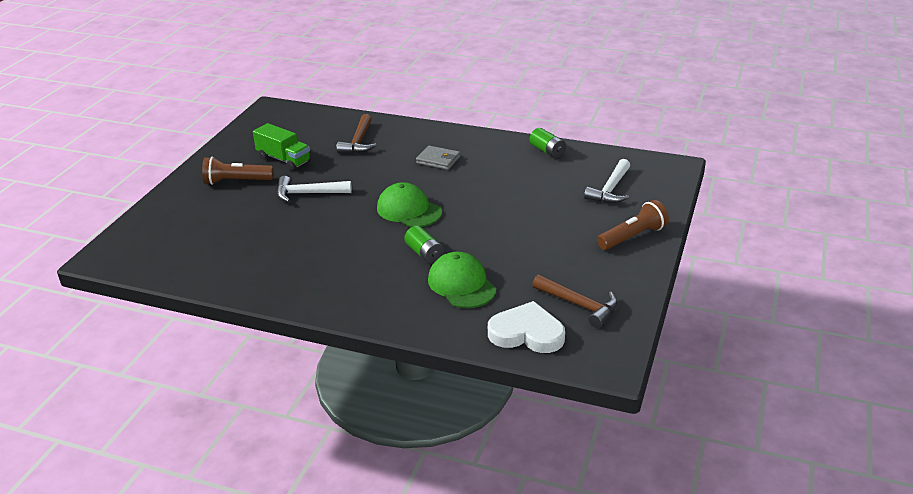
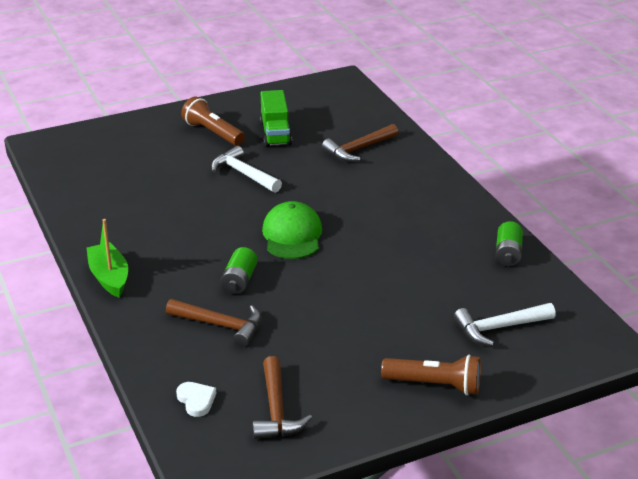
camera: 45 degrees right, 0 degrees up
grey wallet [416,146,460,170] -> none
green cap [428,252,496,308] -> brown hammer [166,299,262,347]
white heart [488,301,565,353] -> white heart [176,382,216,417], size x0.52
none -> green boat [87,219,128,298]

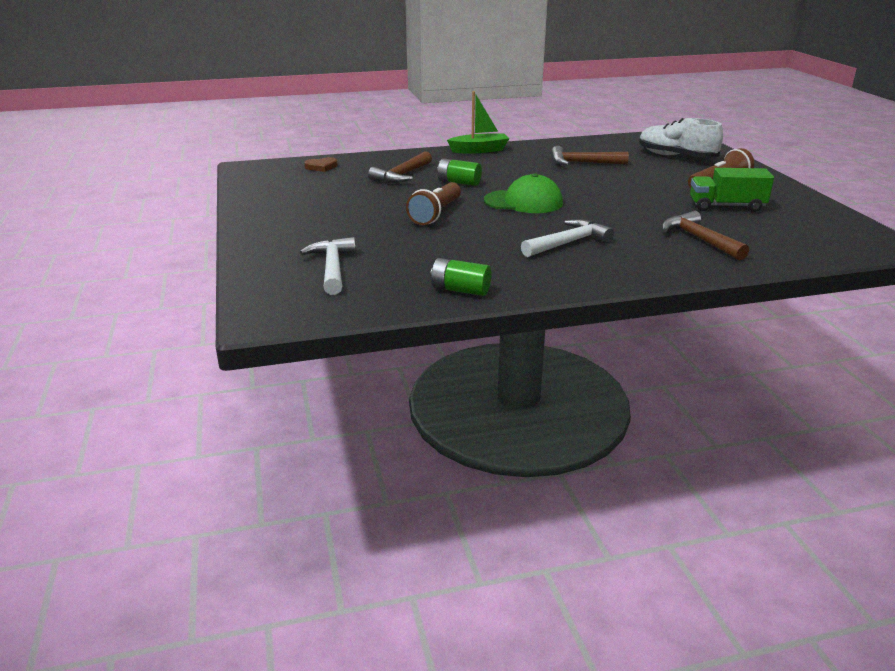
camera: 100 degrees right, 5 degrees down
white heart [176,382,216,417] -> brown heart [304,157,338,172]
white hammer [211,146,282,193] -> white hammer moved to [521,219,614,257]
brown hammer [253,356,312,439] -> brown hammer moved to [551,146,629,165]
brown flashlight [381,355,481,395] -> brown flashlight moved to [406,182,461,225]
none -> white shoe [639,118,723,158]

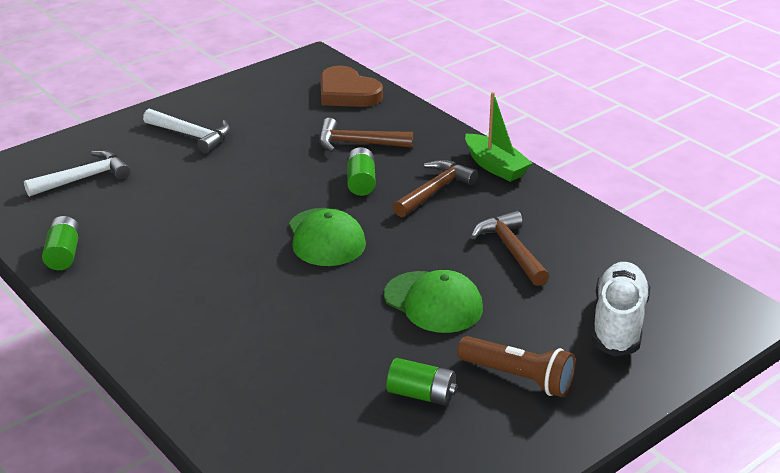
camera: 65 degrees right, 5 degrees up
brown heart [304,157,338,172] -> brown heart [320,66,383,107], size x1.92
brown flashlight [406,182,461,225] -> none
white hammer [521,219,614,257] -> white hammer moved to [143,109,230,154]
brown hammer [662,211,749,261] -> brown hammer moved to [393,160,478,217]
green truck [690,168,774,212] -> green battery [386,358,457,406]
none -> green cap [384,270,483,333]

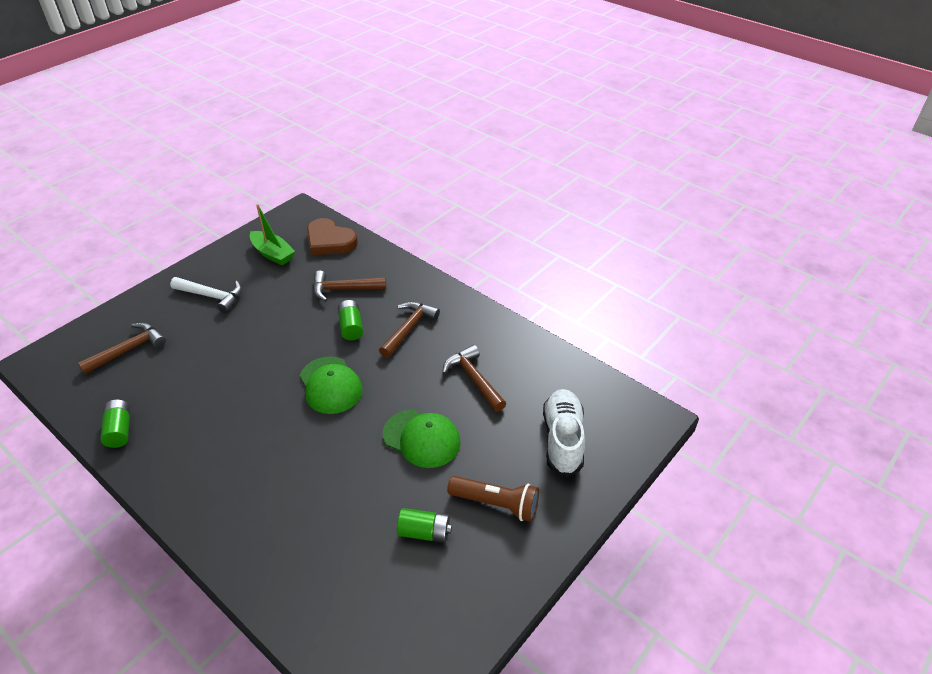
camera: 10 degrees left, 10 degrees up
white hammer [24,150,130,197] -> brown hammer [78,323,166,374]
green boat [465,92,532,182] -> green boat moved to [250,204,295,265]

